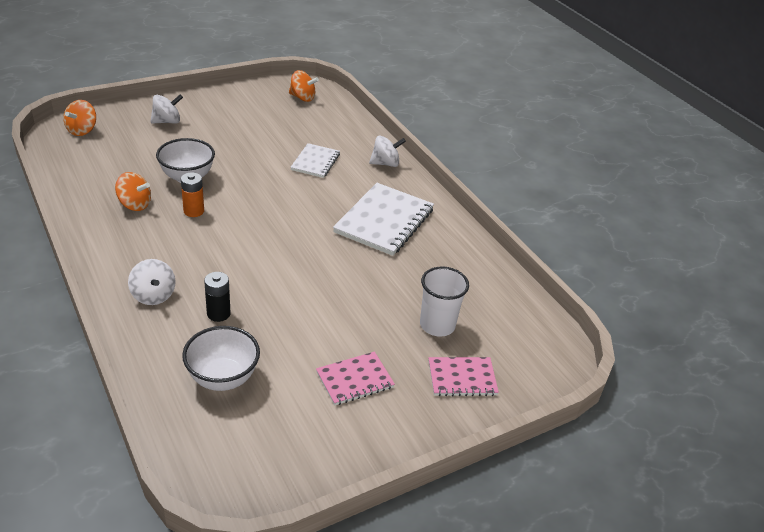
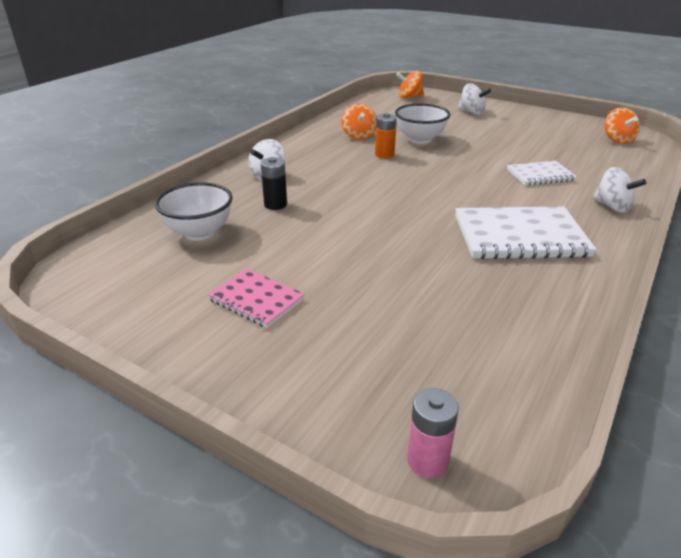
camera: 65 degrees right, 5 degrees down
white cup [420,266,469,337] -> none
pink notebook [428,357,499,396] -> none
none -> pink battery [407,388,459,478]

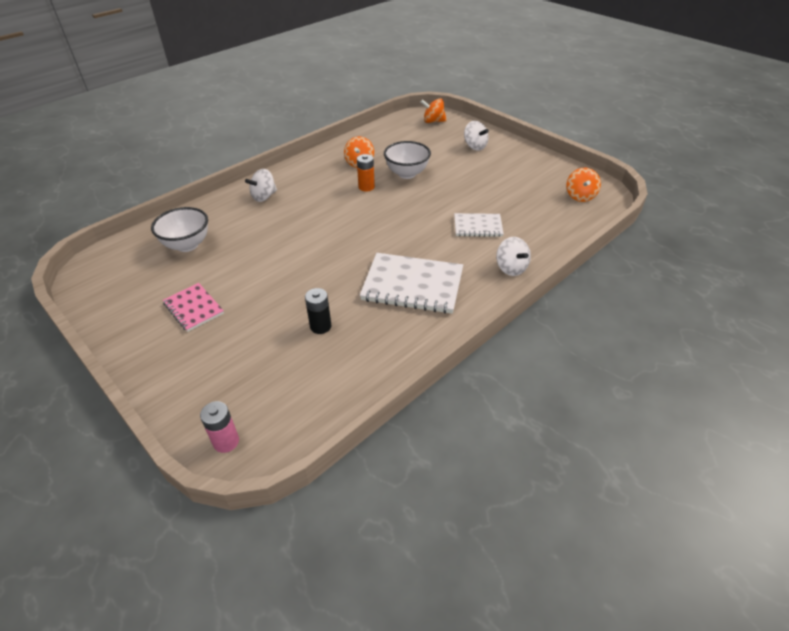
camera: 15 degrees right, 10 degrees up
black battery [261,157,287,210] -> black battery moved to [305,288,332,334]

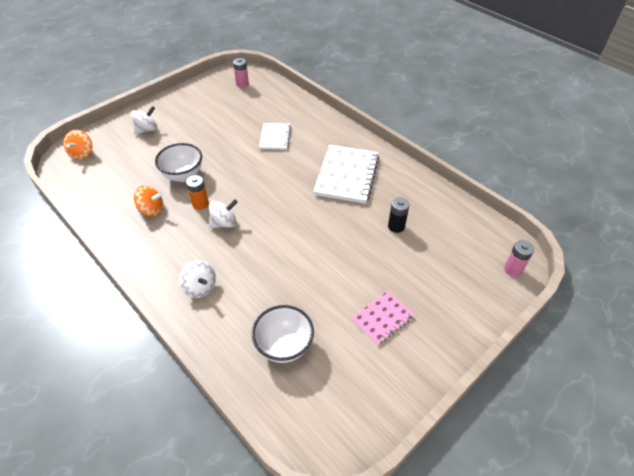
camera: 90 degrees left, 5 degrees up
white spinning top [496,237,531,276] -> white spinning top moved to [209,199,237,228]
orange spinning top [566,168,601,202] -> pink battery [233,58,249,88]

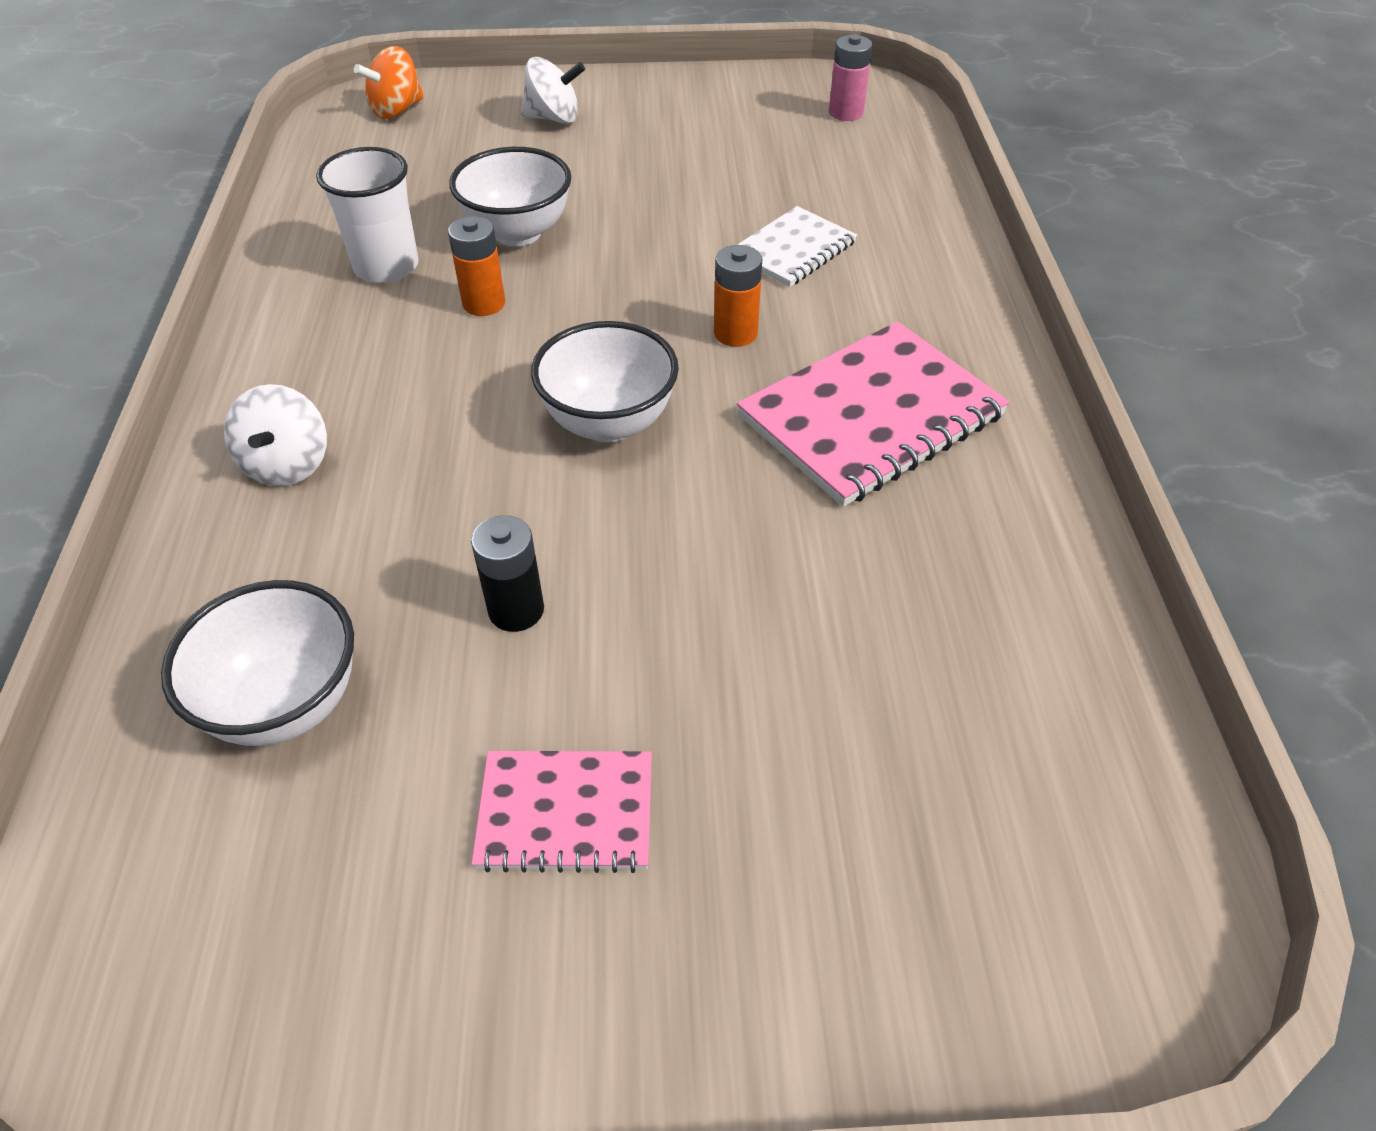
camera: 40 degrees right, 0 degrees up
orange spinning top [134,185,163,217] -> white cup [316,147,419,283]
white spinning top [209,199,237,228] -> none
white notebook [313,145,379,204] -> pink notebook [737,321,1009,507]
black battery [388,197,410,233] -> black battery moved to [471,515,544,632]
pink battery [504,240,534,277] -> none
none -> white bowl [531,321,679,442]
none -> orange battery [714,245,762,347]

